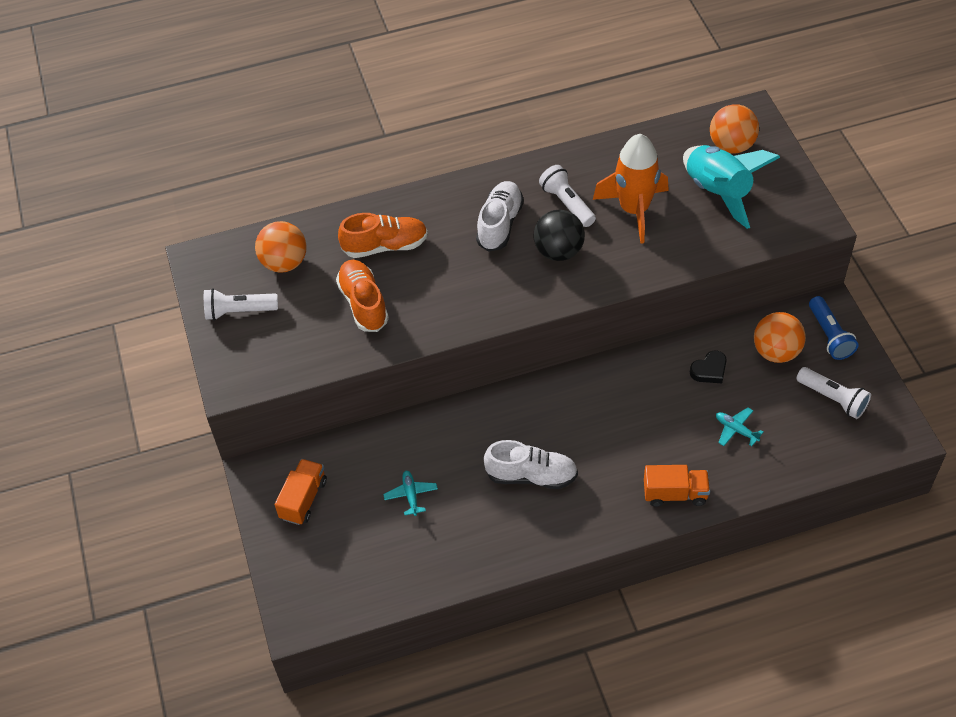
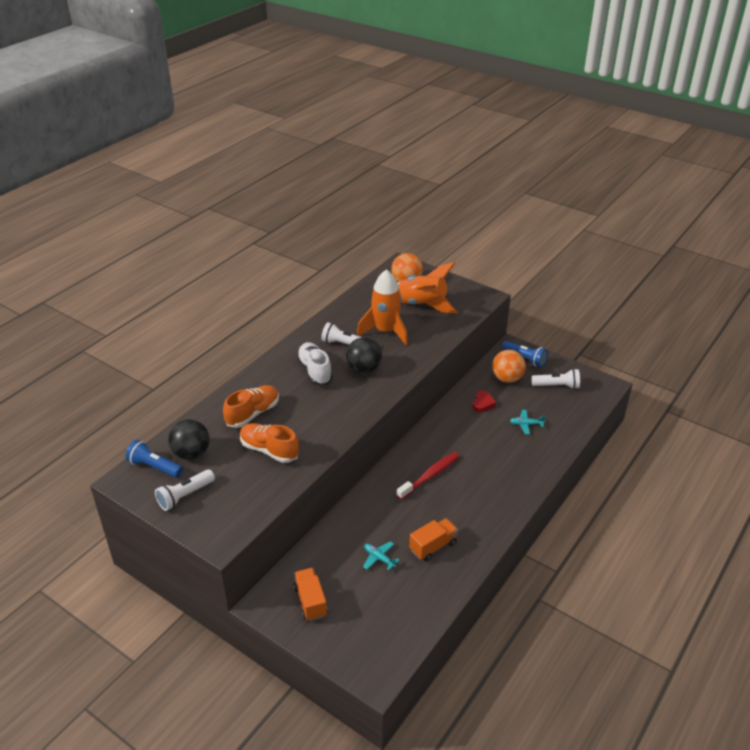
camera: 40 degrees left, 15 degrees down
orange ball [255,221,307,273] -> black ball [168,419,210,460]
white shoe [483,440,578,489] -> none
orange truck [644,465,710,507] -> orange truck moved to [409,518,458,562]
turquoise rocket [683,145,780,229] -> orange rocket [398,262,457,313]
black heart [690,351,727,383] -> red heart [473,390,496,412]
none -> blue flashlight [125,440,183,478]
none -> red toothbrush [396,452,460,500]

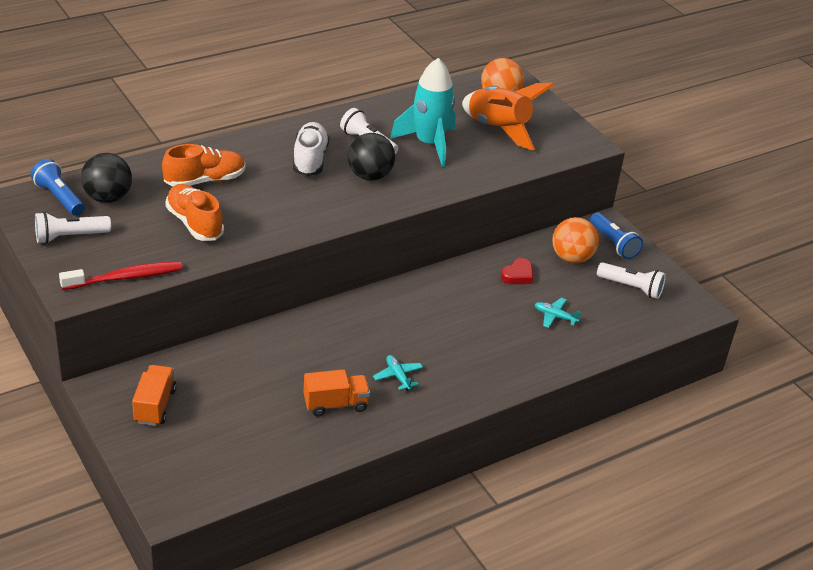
camera: 20 degrees right, 0 degrees up
orange rocket [357,269,408,345] -> turquoise rocket [390,58,456,167]
turquoise plane [363,541,399,570] -> turquoise plane moved to [373,355,423,391]
red toothbrush [396,452,460,500] -> red toothbrush moved to [59,261,182,290]

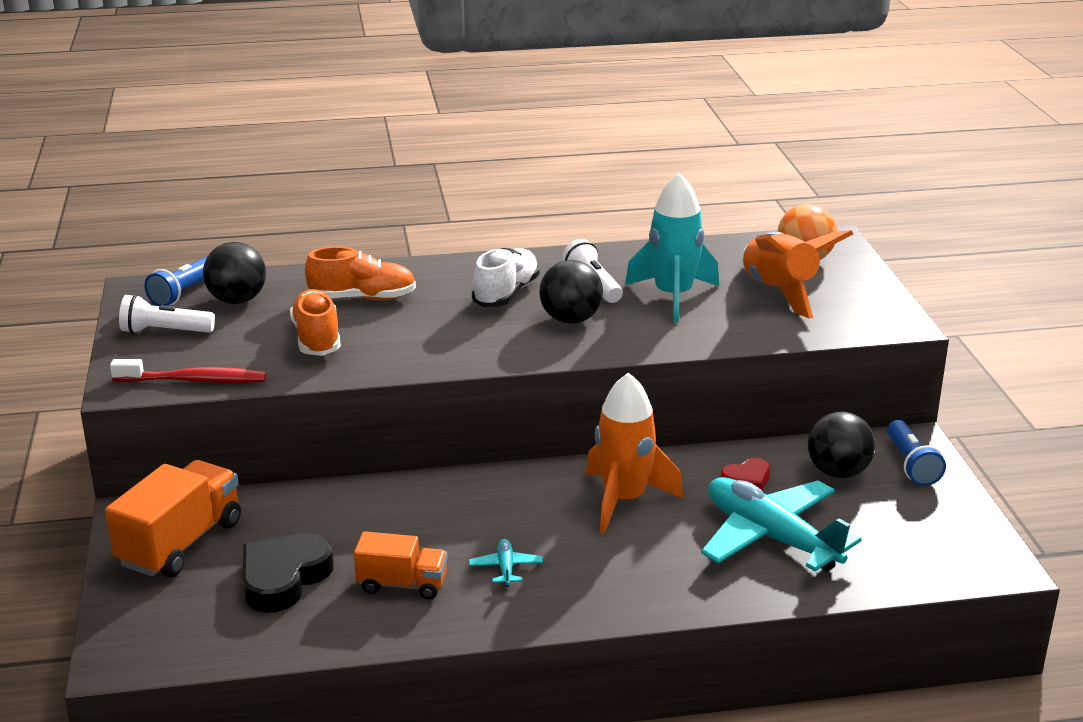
camera: 25 degrees right, 10 degrees down
blue flashlight [31,159,85,216] -> blue flashlight turned 135 degrees counterclockwise [144,256,208,306]
orange truck [132,365,176,426] -> orange truck [105,460,241,577], size x1.61
turquoise plane [535,298,581,328] -> turquoise plane [701,477,862,571], size x2.49
orange ball [552,217,599,263] -> black ball [808,412,875,478]
white flashlight [597,262,666,299] -> none
none -> black heart [243,533,334,612]
none -> orange rocket [586,372,683,534]

